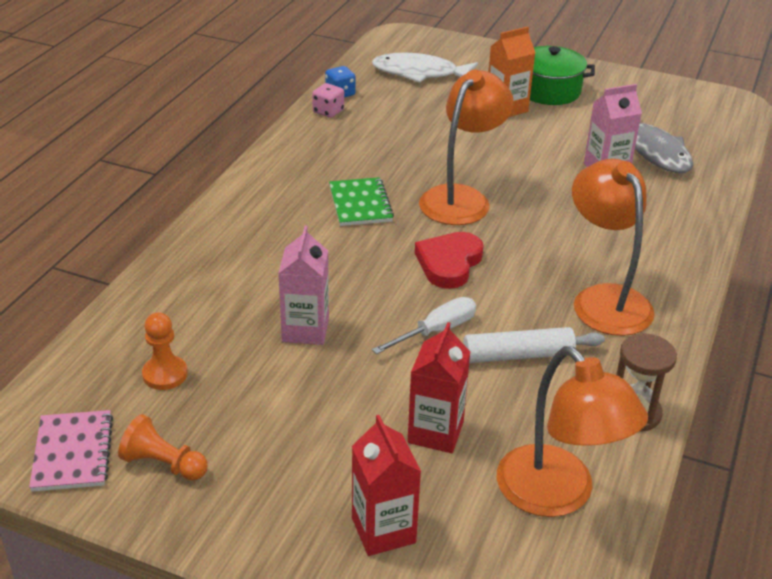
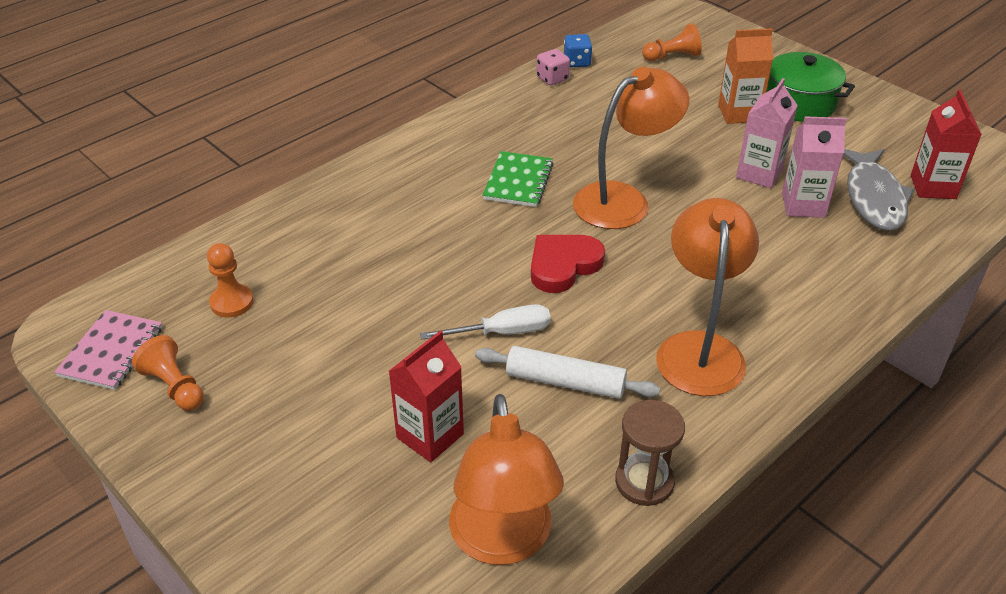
camera: 25 degrees right, 5 degrees up
pink carton [278,226,329,345] -> pink carton moved to [736,78,798,188]
red carton [352,415,421,556] -> red carton moved to [911,90,982,199]
white fish [372,53,478,83] -> orange pawn [642,23,702,61]

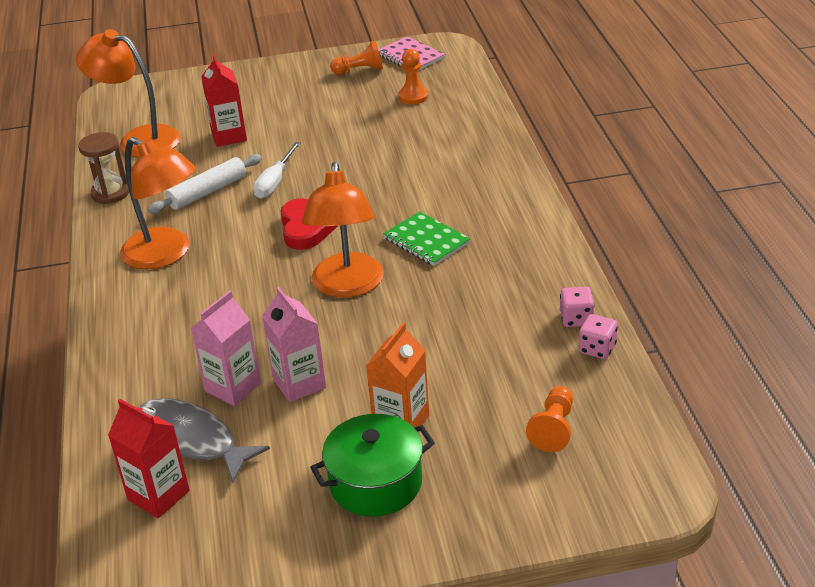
camera: 125 degrees right, 5 degrees down
blue dice [564,34,592,67] -> pink dice [579,314,618,359]

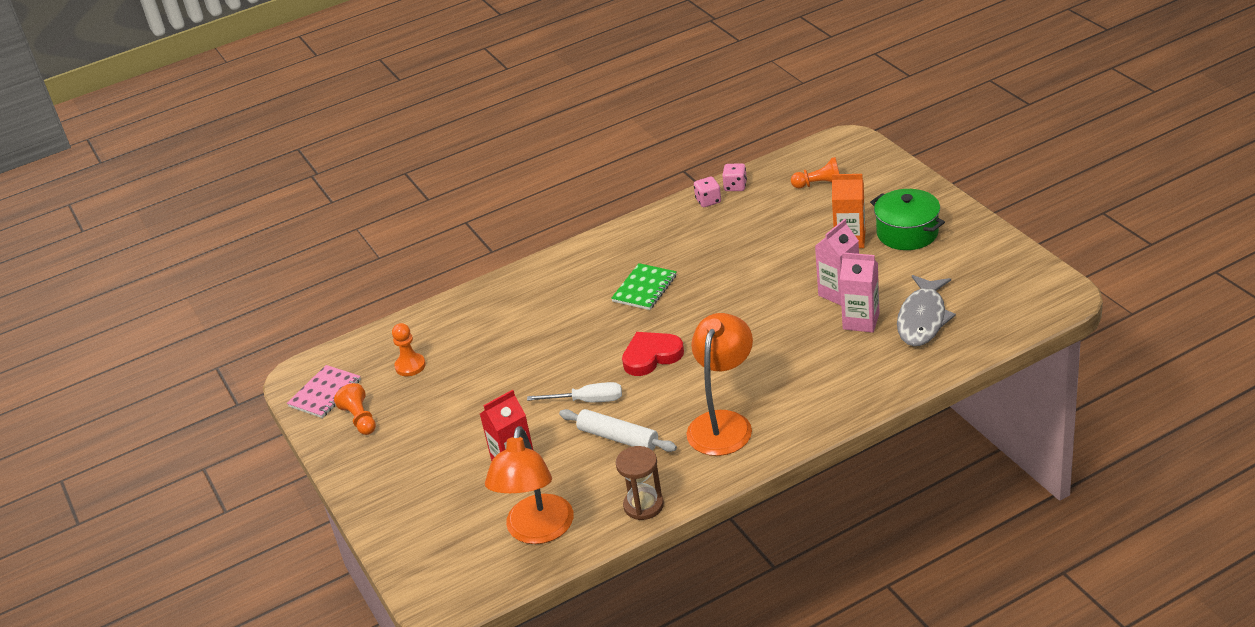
camera: 105 degrees left, 0 degrees up
red carton [108,399,190,518] -> none
orange lamp [302,162,384,298] -> none

